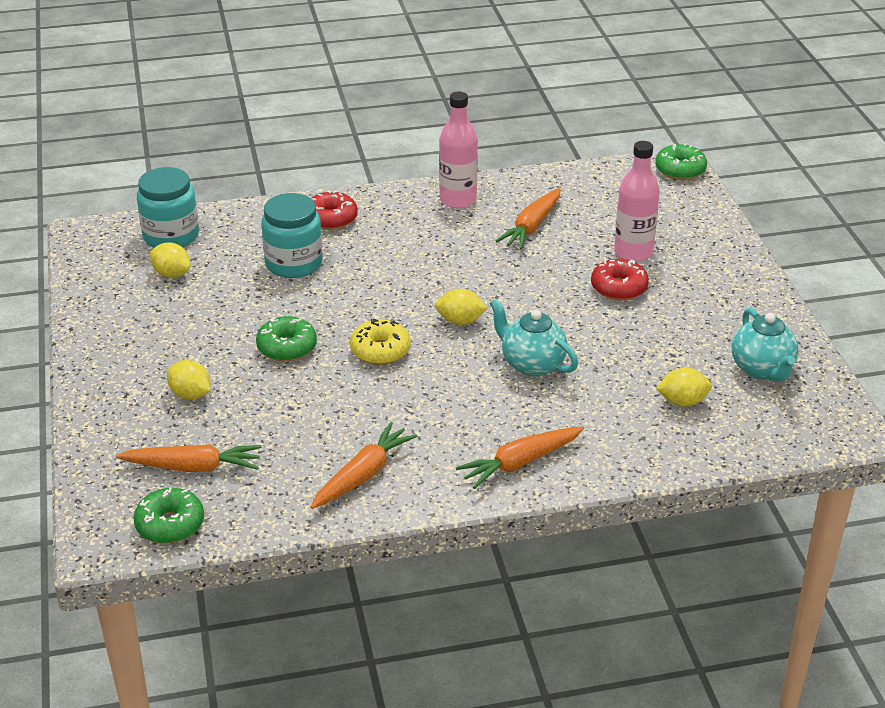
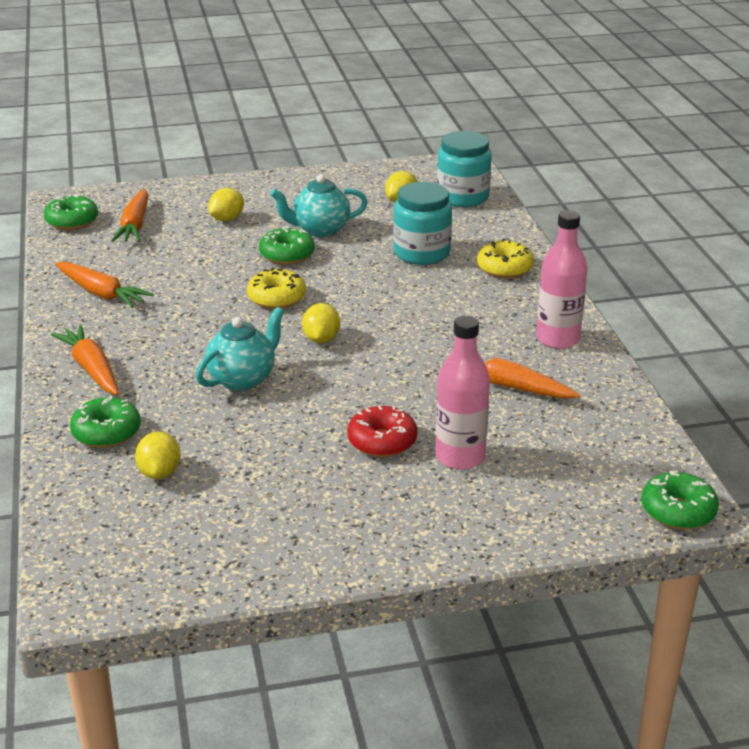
camera: 90 degrees right, 5 degrees down
red donut [311,190,358,230] -> yellow donut [477,239,534,278]
turquoise teapot [732,308,799,382] -> turquoise teapot moved to [270,174,368,237]
none -> green donut [70,397,141,448]

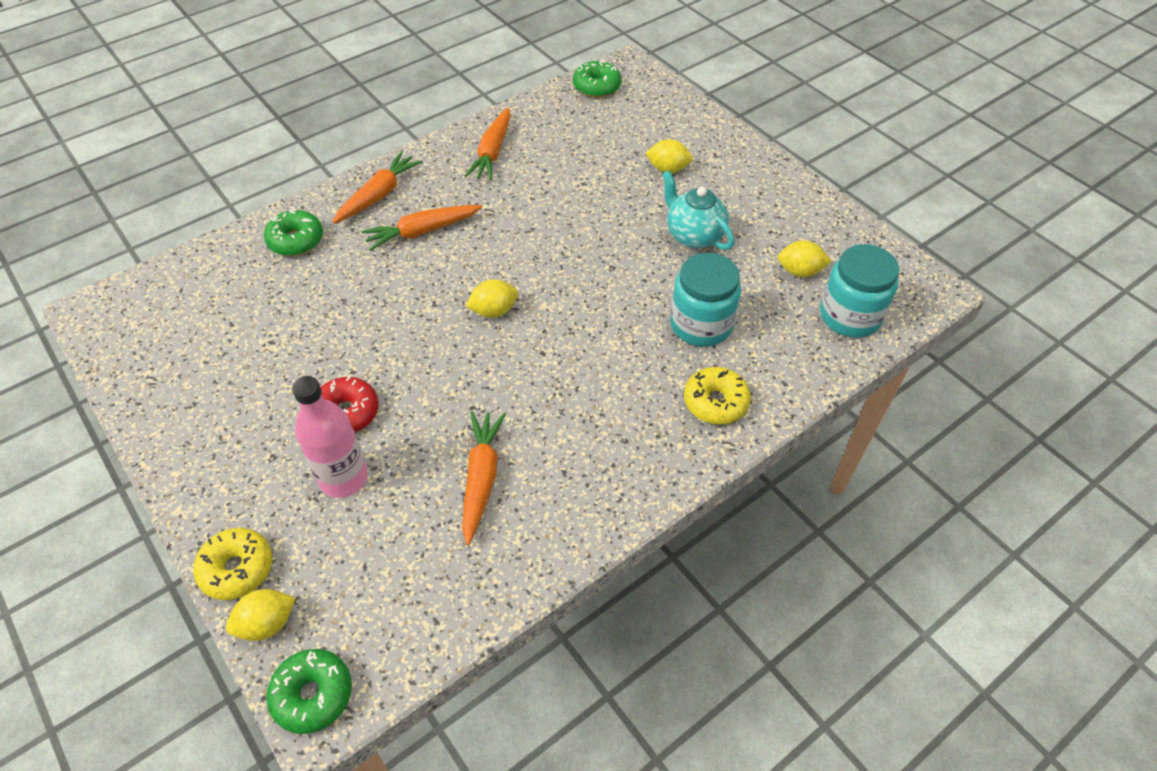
camera: 65 degrees right, 20 degrees up
orange carrot [111,189,149,242] -> orange carrot moved to [361,205,482,251]
yellow lemon [135,431,181,479] -> yellow lemon moved to [226,589,296,641]
turquoise teapot [196,307,284,391] -> none
yellow donut [247,268,306,309] -> yellow donut moved to [193,528,272,600]
green donut [259,226,315,265] -> none
pink bottle [536,210,587,349] -> none

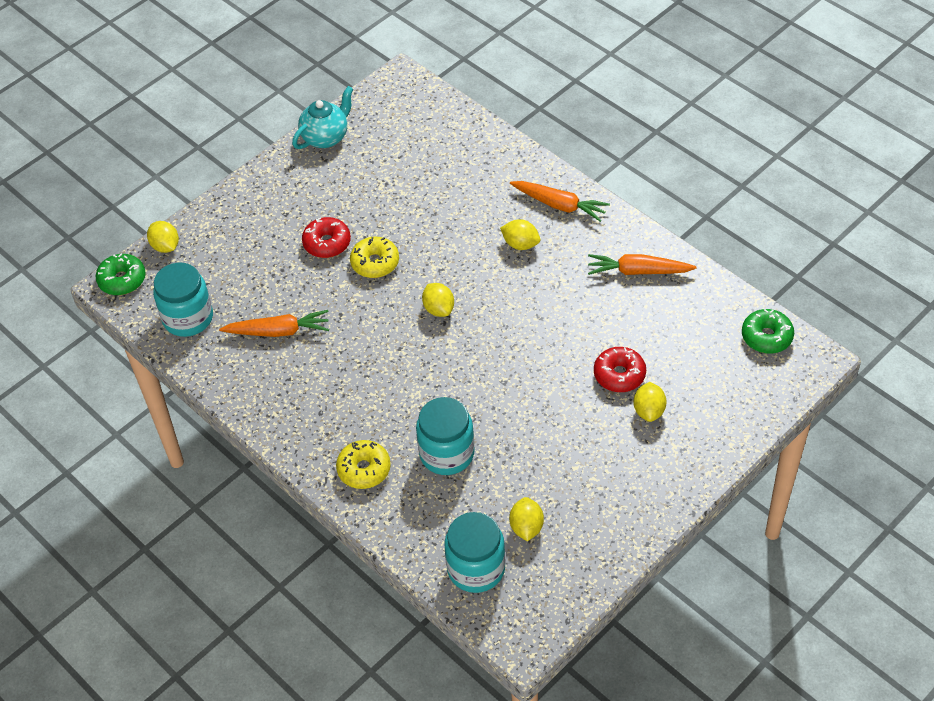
camera: 85 degrees right, 0 degrees up
yellow donut [193,528,272,600] -> yellow donut moved to [350,237,399,278]
green donut [264,209,323,256] -> none
pink bottle [292,376,368,498] -> none
orange carrot [361,205,482,251] -> yellow lemon [500,219,540,250]
turquoise teapot [662,170,735,250] -> turquoise teapot moved to [292,86,353,149]
none -> turquoise jar [153,263,213,337]
none -> red donut [594,347,646,392]

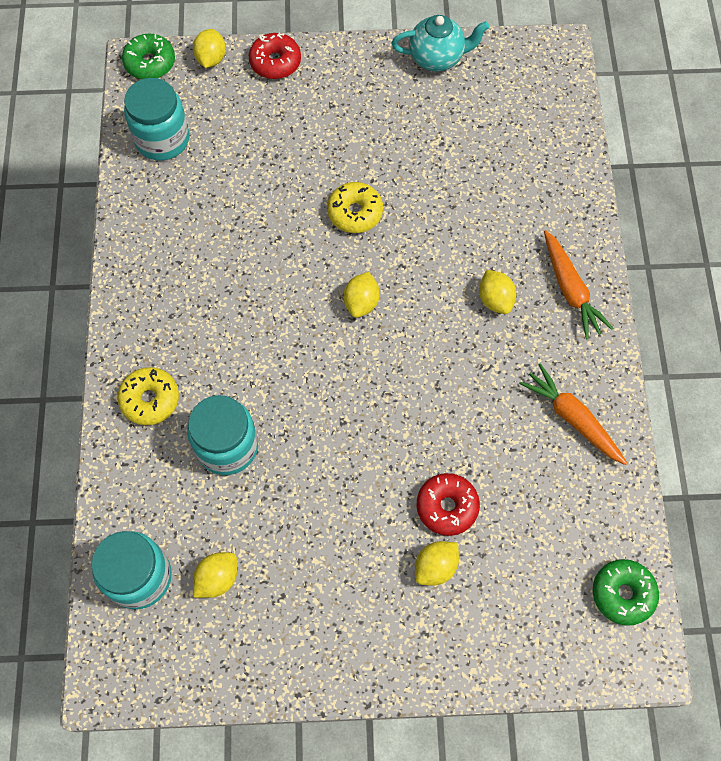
camera: 40 degrees right, 15 degrees up
orange carrot [219,310,329,337] -> none
red donut [302,217,351,258] -> red donut moved to [249,33,301,79]

